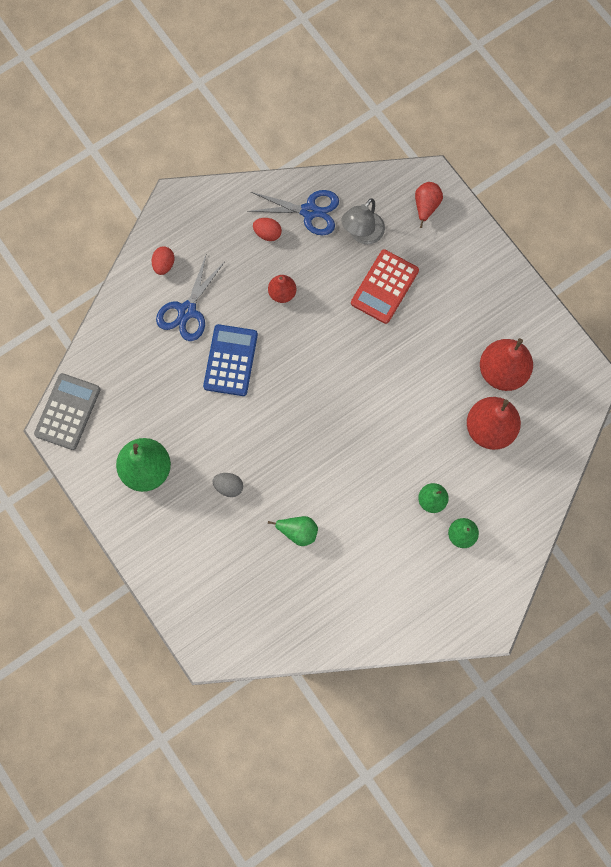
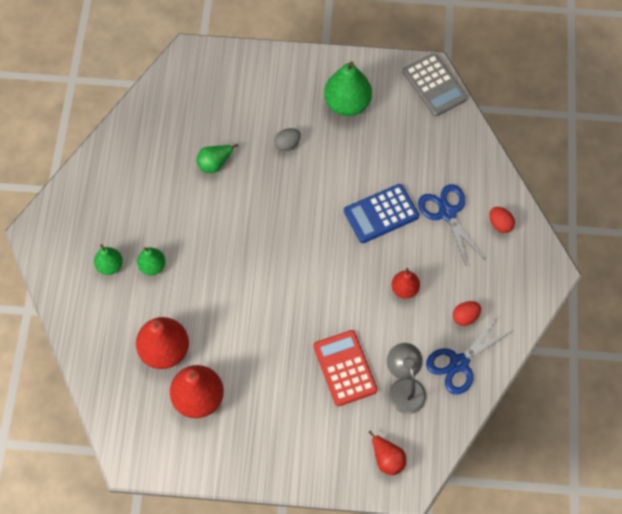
camera: 130 degrees right, 10 degrees down
blue calculator [203,324,258,396] -> blue calculator turned 105 degrees clockwise [344,184,419,243]

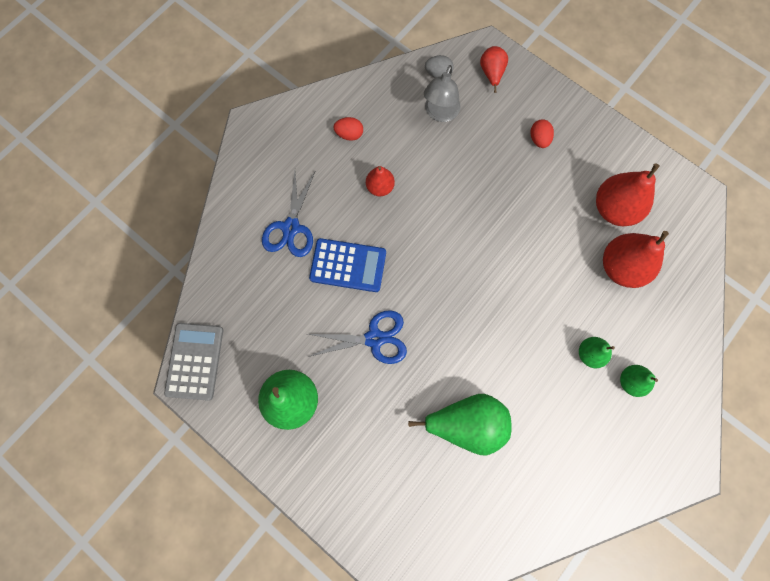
camera: 145 degrees left, 10 degrees up
green pear [196,144,238,173] -> green pear [408,394,512,456], size x1.80
grey egg [274,128,301,151] -> grey egg moved to [425,55,454,78]
red calculator [313,330,377,406] -> none
blue scissors [426,316,512,395] -> blue scissors moved to [308,310,407,364]
red egg [489,207,515,233] -> red egg moved to [530,119,554,148]

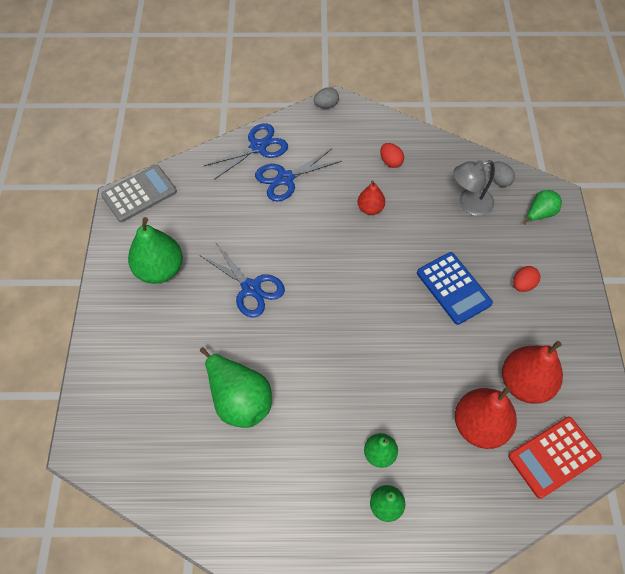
camera: 50 degrees right, 15 degrees down
blue calculator [309,238,386,292] -> blue calculator moved to [417,252,493,325]
red pear [480,46,508,93] -> green pear [523,190,562,224]
none -> blue scissors [204,123,288,180]
none -> grey egg [314,88,339,108]
none -> red calculator [508,417,602,499]

